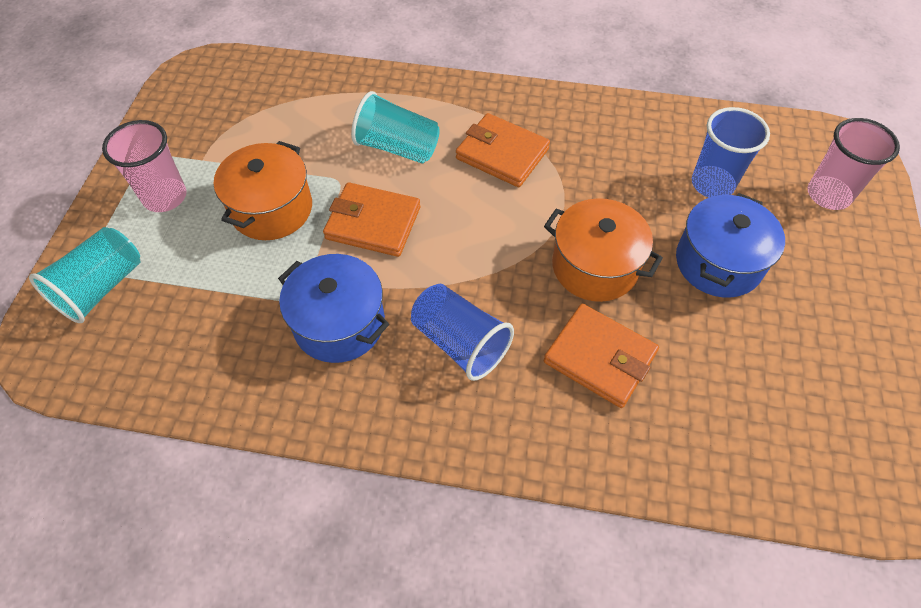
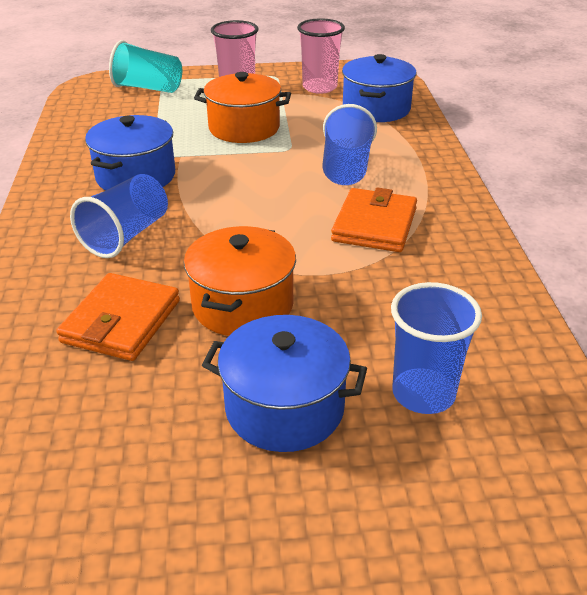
camera: 75 degrees right, 20 degrees down
orange wallet [323,182,420,257] -> none
turquoise cup [351,91,440,164] -> blue cup [323,104,377,185]
pink cup [808,118,900,210] -> pink cup moved to [297,18,345,94]
none -> blue pot [342,54,417,122]

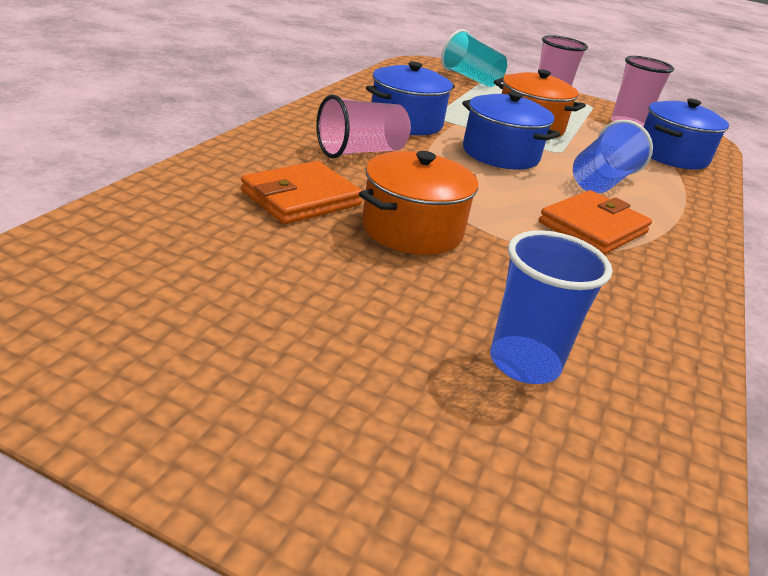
camera: 25 degrees right, 5 degrees down
blue cup [70,174,168,258] -> pink cup [316,94,411,159]
blue pot [202,315,367,452] -> blue pot moved to [462,91,561,169]

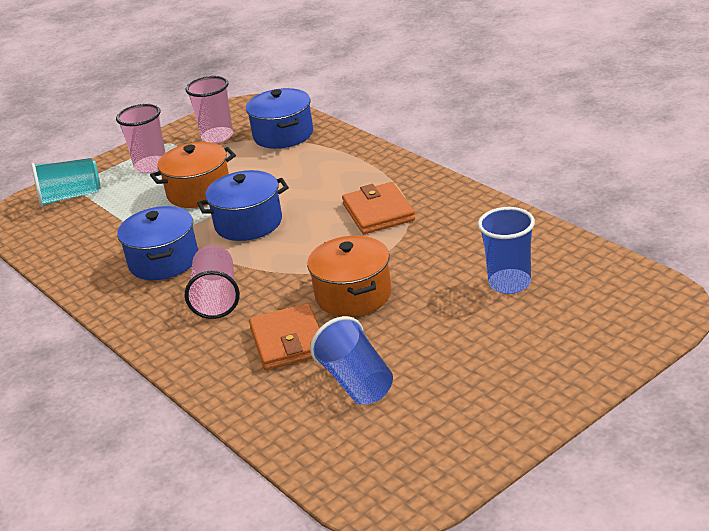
camera: 55 degrees left, 0 degrees up
blue cup [573,119,653,193] -> blue cup moved to [310,316,393,405]

